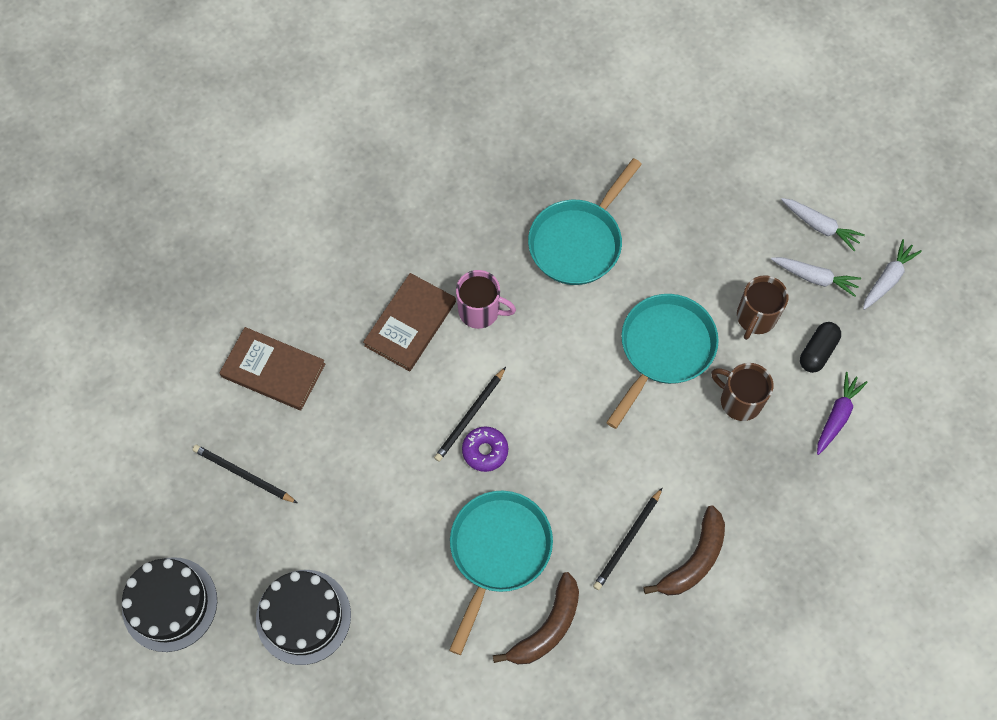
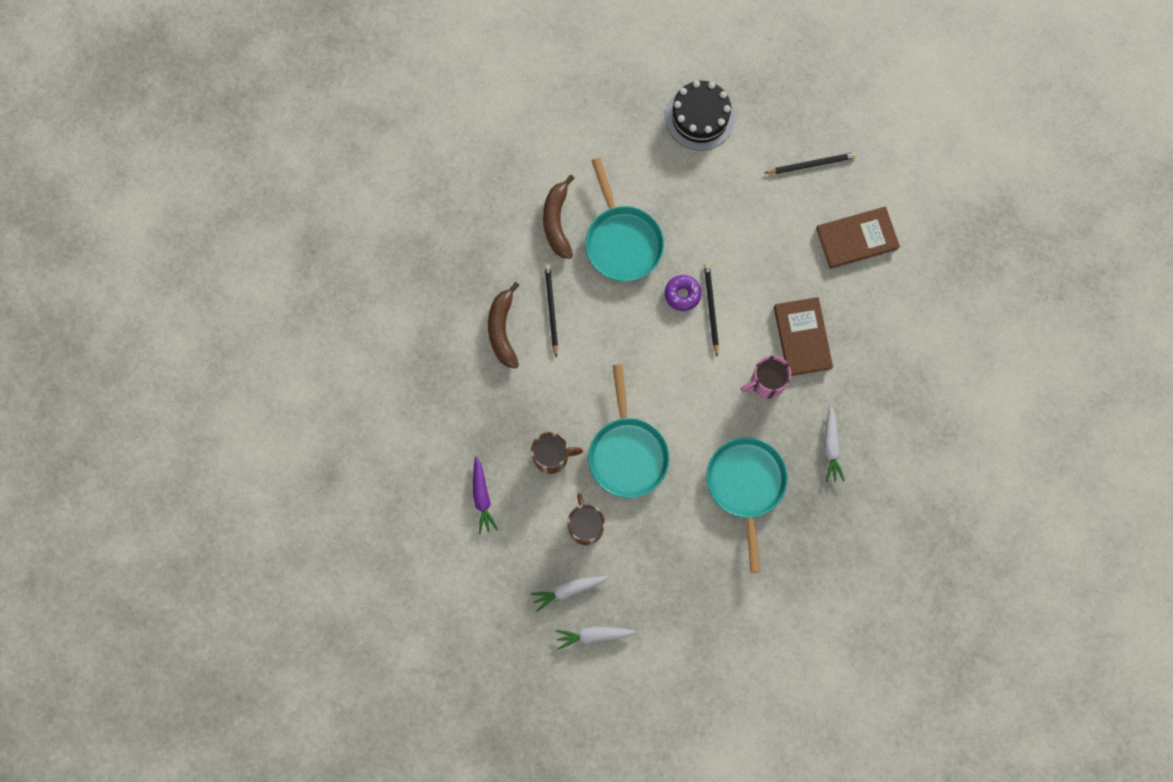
camera: 140 degrees right, 10 degrees up
black cake [122,557,217,652] -> none
black capsule [800,322,841,373] -> none
white carrot [863,239,922,310] -> white carrot moved to [824,406,845,482]

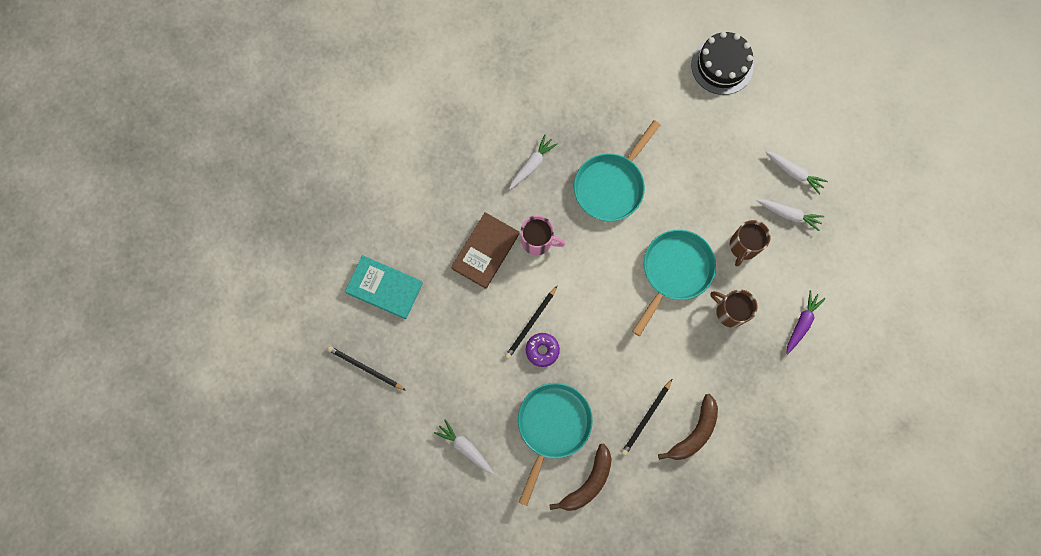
camera: 140 degrees left, 0 degrees up
black cake [665,80,735,151] -> black cake moved to [691,31,754,95]
brown book [816,207,900,269] -> turquoise book [345,255,423,319]
none -> white carrot [434,419,494,474]

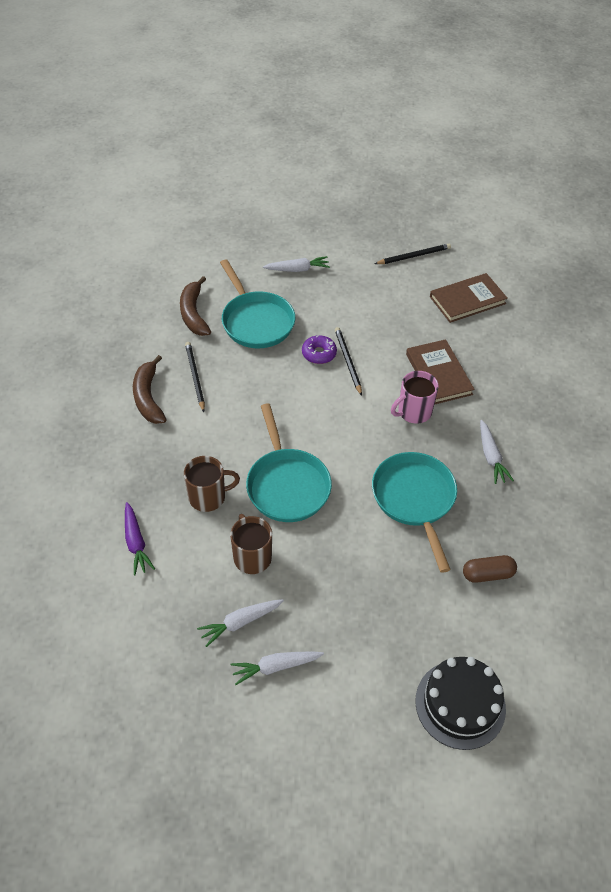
camera: 130 degrees right, 25 degrees down
turquoise book [345,255,423,319] -> brown book [430,273,508,323]
none -> brown capsule [463,555,517,583]

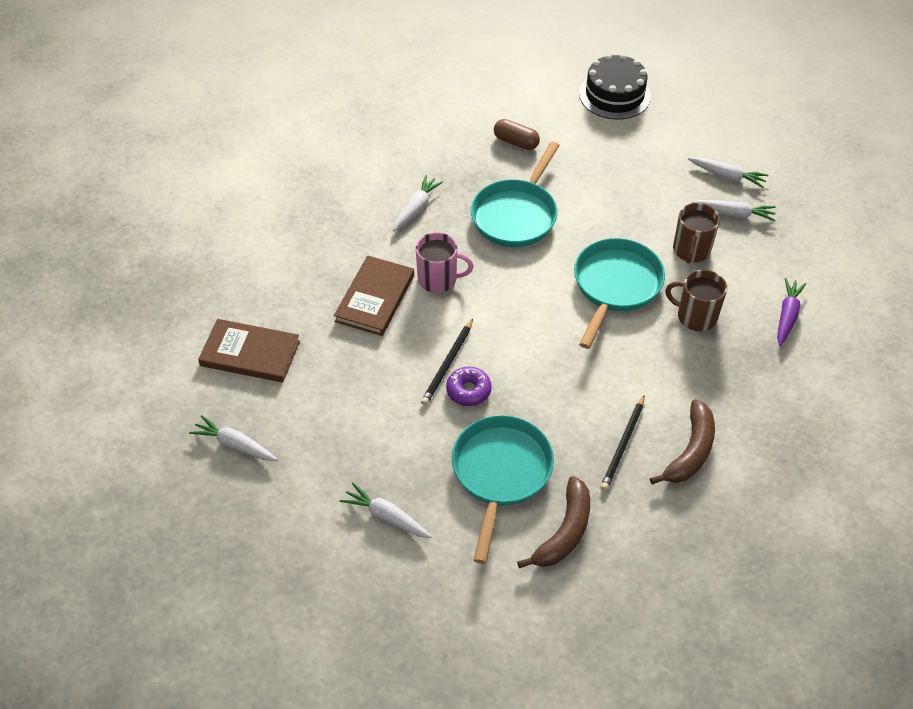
camera: 140 degrees left, 0 degrees up
black pencil [375,244,451,264] -> white carrot [189,415,278,461]

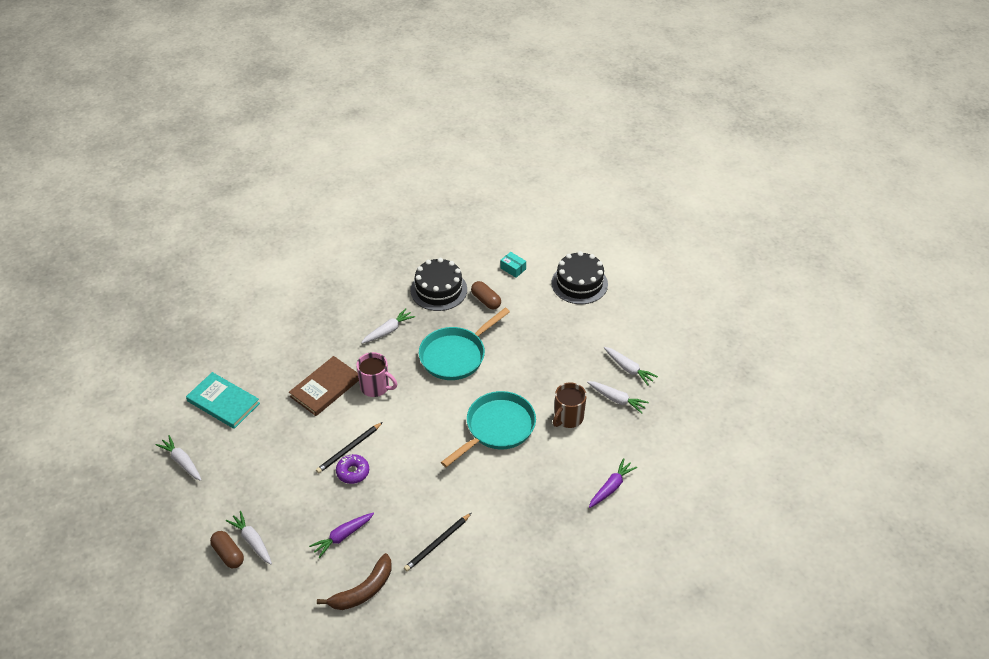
camera: 20 degrees right, 5 degrees down
brown book [198,319,300,383] -> turquoise book [186,372,260,429]
turquoise pan [452,415,554,564] -> purple carrot [309,513,374,558]
brown banana [650,400,715,484] -> none
brown mug [665,270,727,331] -> none
none -> brown capsule [210,531,244,568]
none -> black cake [411,258,467,311]
none -> turquoise box [500,252,526,278]

